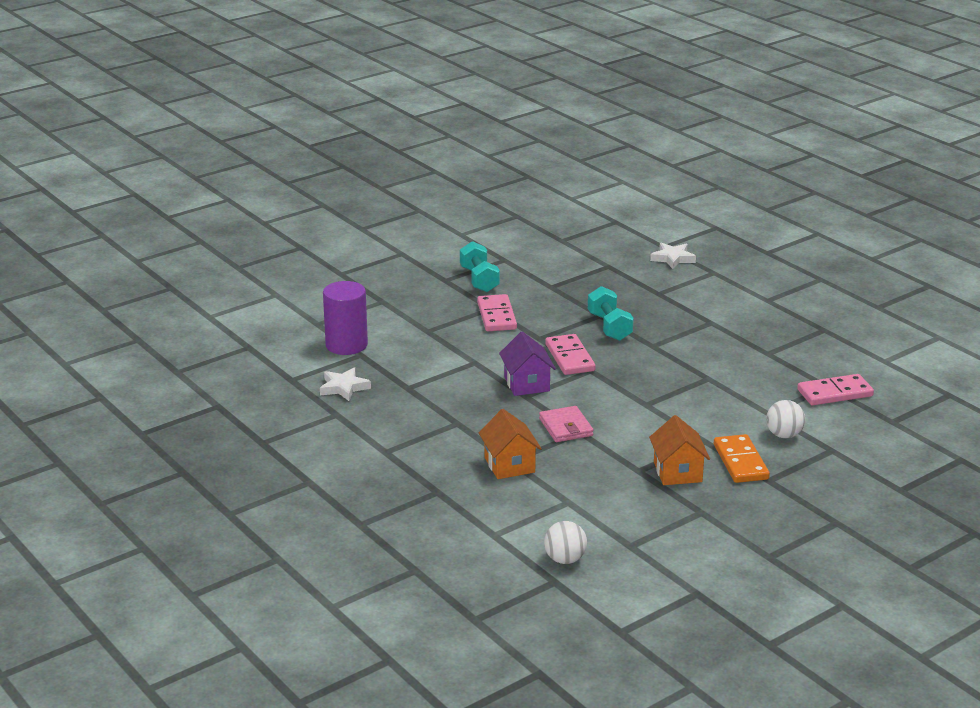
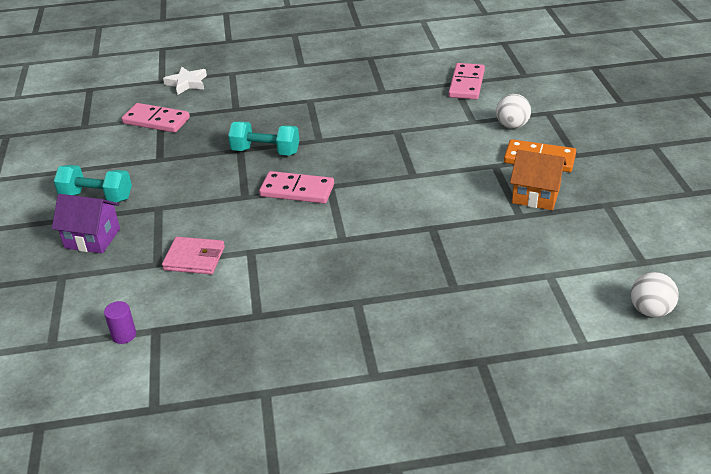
camera: 60 degrees left, 10 degrees up
white star [320,367,371,401] -> none
purple cylinder [323,281,368,355] -> purple cylinder [104,301,136,344], size x0.46
pink domino [477,294,517,331] -> pink domino moved to [122,103,190,133]
orange house [479,409,542,479] -> none
purple house [499,331,556,396] -> purple house moved to [52,194,120,254]
pink wallet [539,406,594,442] -> pink wallet moved to [162,237,225,274]

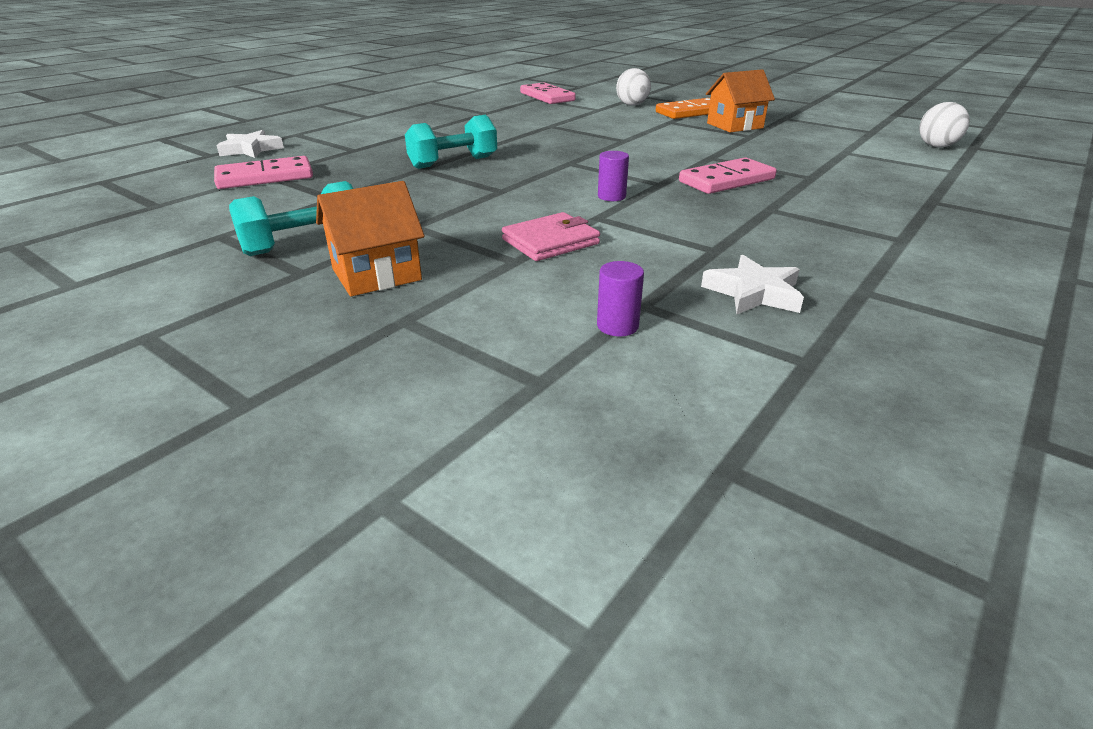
camera: 45 degrees left, 5 degrees down
purple house [52,194,120,254] -> orange house [316,181,425,297]
pink domino [259,171,334,203] -> pink domino moved to [679,157,777,194]
none -> purple cylinder [598,151,629,201]
none -> white star [701,255,804,314]

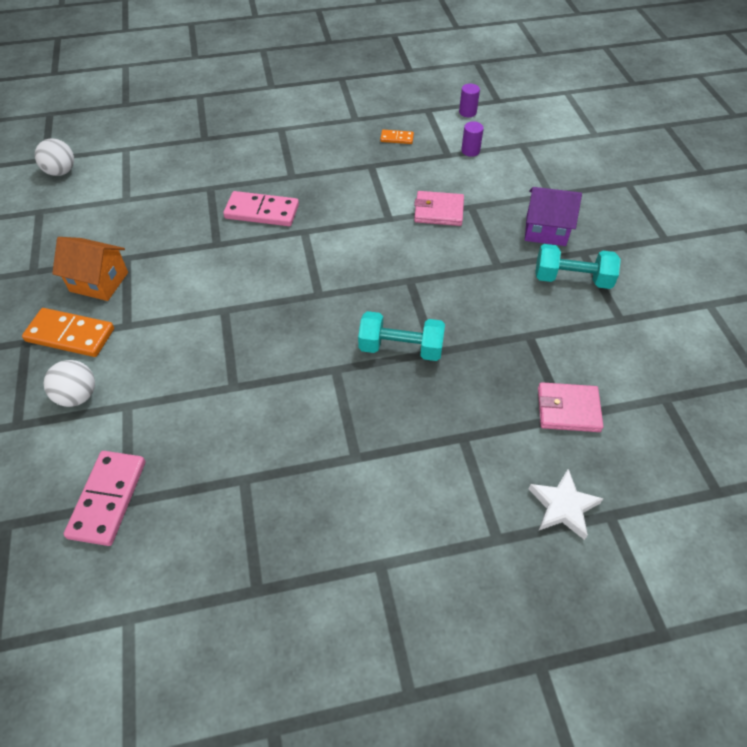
camera: 140 degrees left, 20 degrees up
pink domino [214,156,313,189] -> pink wallet [538,382,604,432]
orange house [316,181,425,297] -> purple house [525,187,582,246]
purple cylinder [598,151,629,201] -> purple cylinder moved to [459,84,480,117]
white star [701,255,804,314] -> orange domino [380,130,414,144]

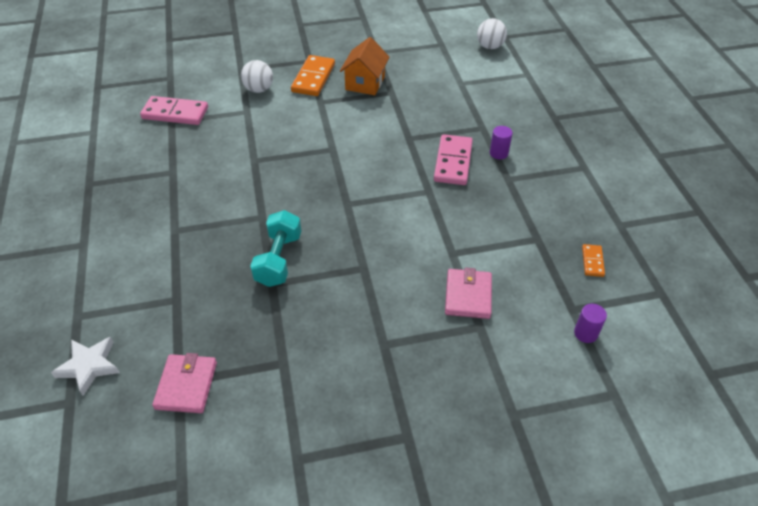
camera: 90 degrees right, 5 degrees down
purple cylinder [459,84,480,117] -> purple cylinder moved to [490,126,513,159]
purple house [525,187,582,246] -> none
turquoise dumbbell [535,244,621,289] -> none

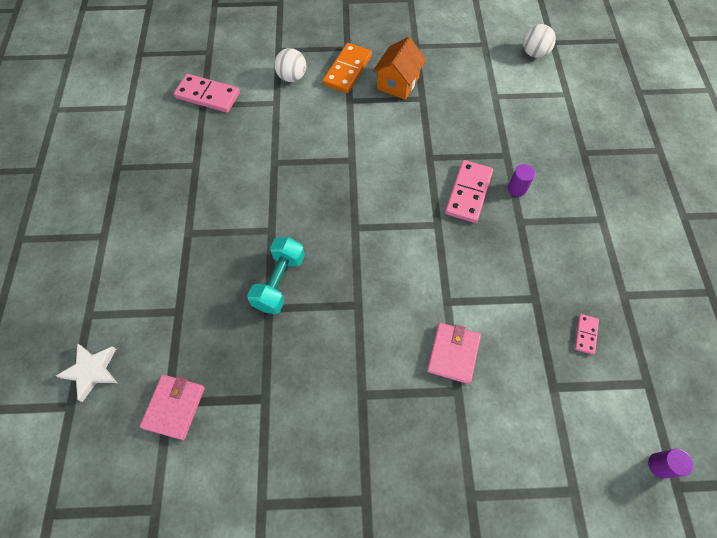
camera: 10 degrees right, 15 degrees up
purple cylinder [574,304,607,343] -> purple cylinder moved to [648,449,693,479]
orange domino [582,244,605,277] -> pink domino [575,314,599,355]

